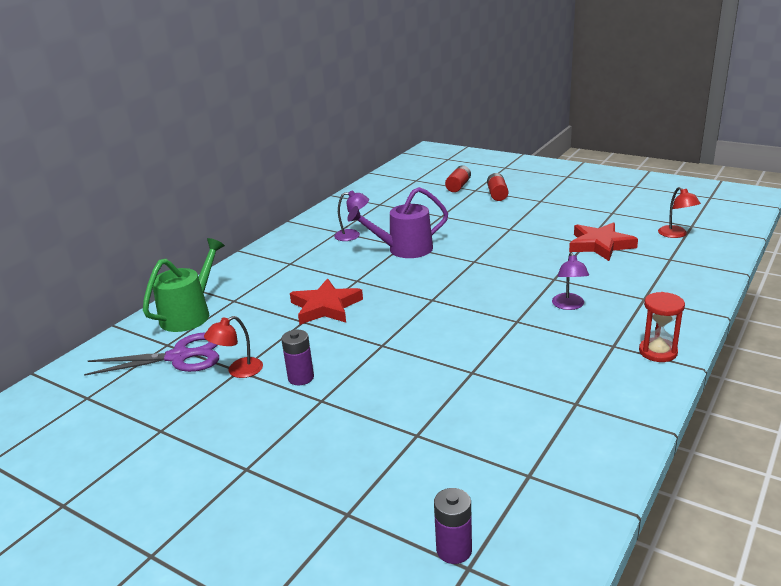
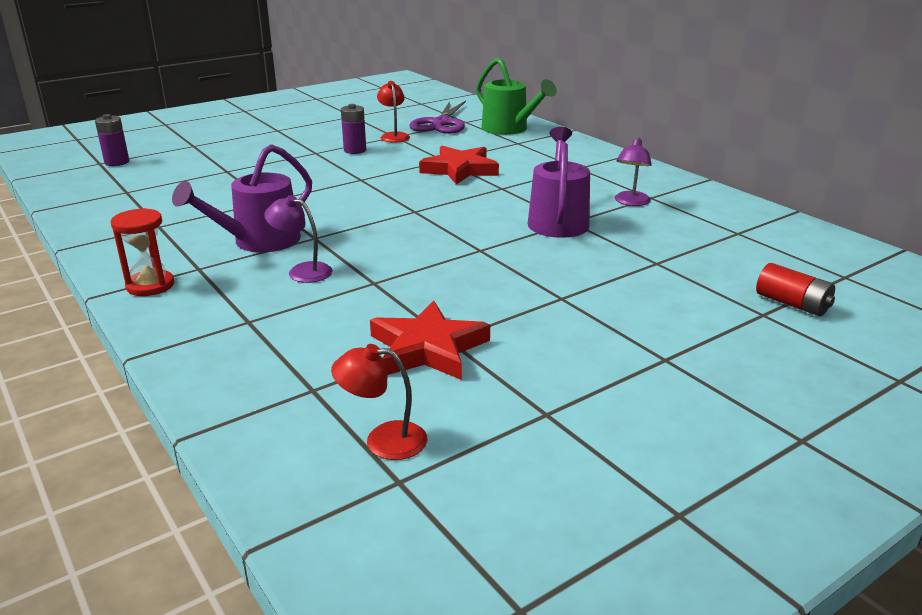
camera: 110 degrees right, 0 degrees up
red battery [487,173,509,201] -> none
none -> purple watering can [172,144,312,252]

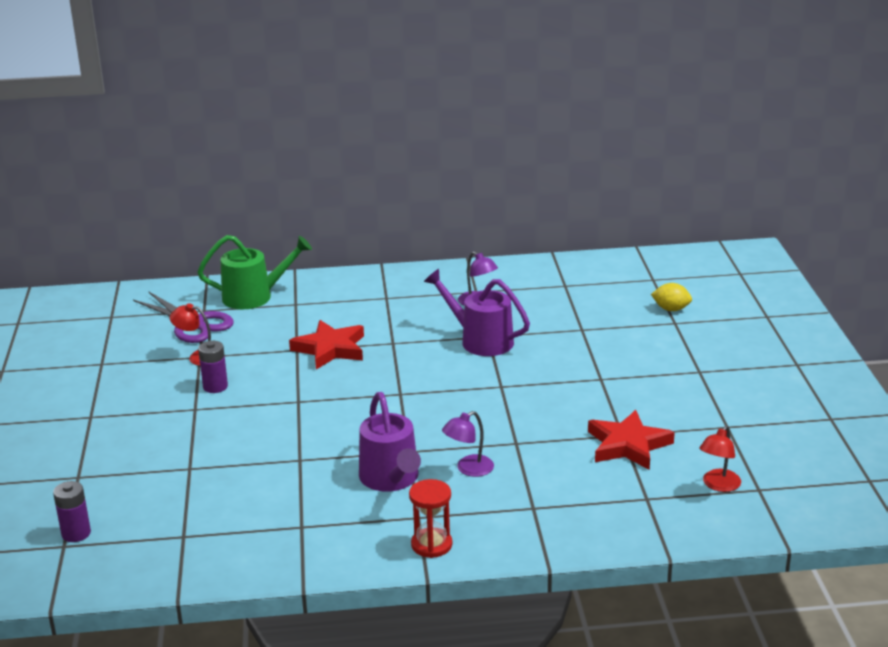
camera: 60 degrees left, 0 degrees up
red battery [756,263,835,316] -> yellow lemon [651,283,692,311]

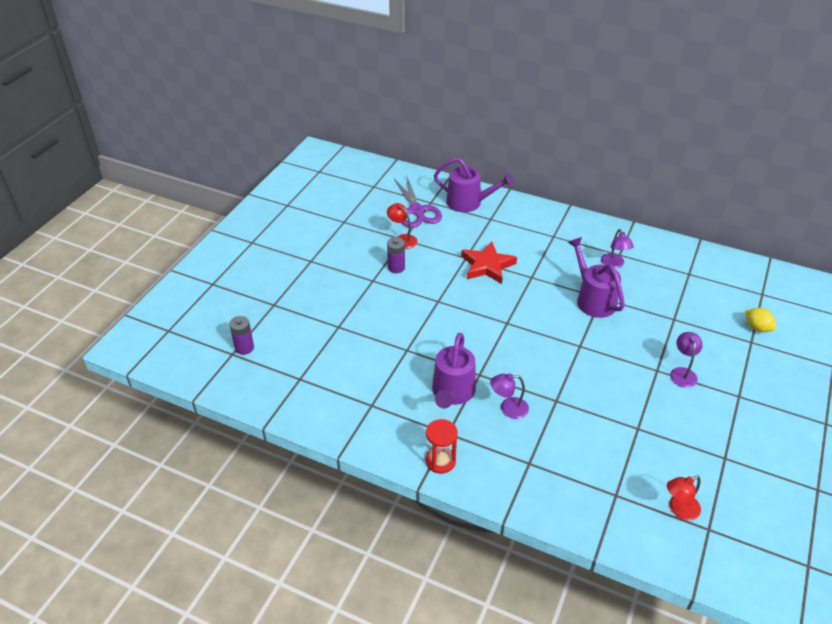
camera: 30 degrees right, 15 degrees up
green watering can [198,235,312,309] -> purple watering can [434,157,514,212]
red star [588,410,675,470] -> none
none -> purple lamp [670,332,703,388]

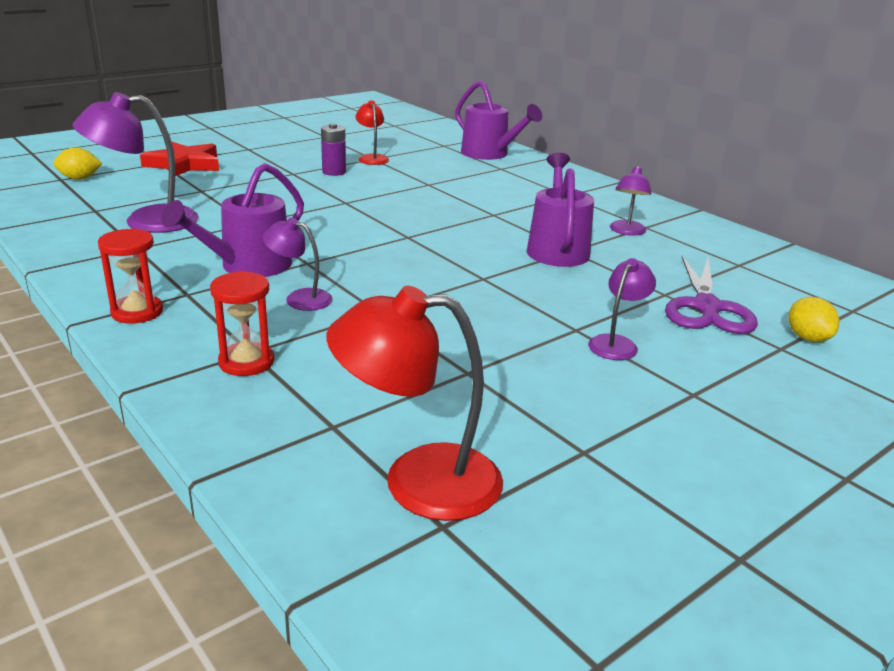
camera: 25 degrees right, 15 degrees down
purple battery [229,316,254,355] -> yellow lemon [53,147,102,180]
purple scissors [394,177,442,228] -> purple scissors moved to [665,256,758,334]
red star [461,241,517,284] -> red star moved to [140,141,219,176]
red lamp [667,476,701,520] -> red lamp [326,286,503,521], size x1.80
none -> purple lamp [73,92,198,233]
none -> red hourglass [210,271,274,376]

